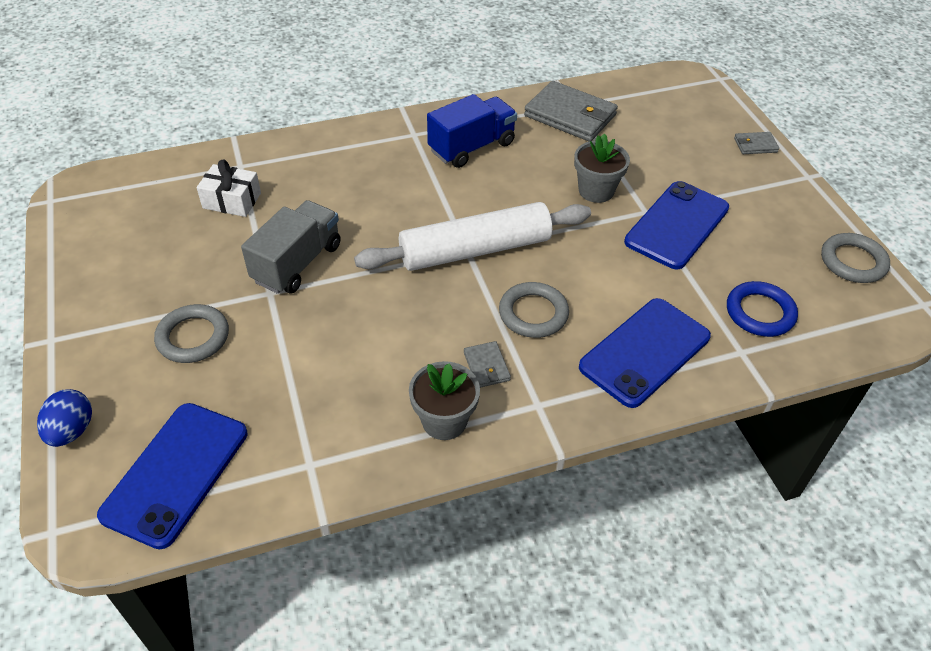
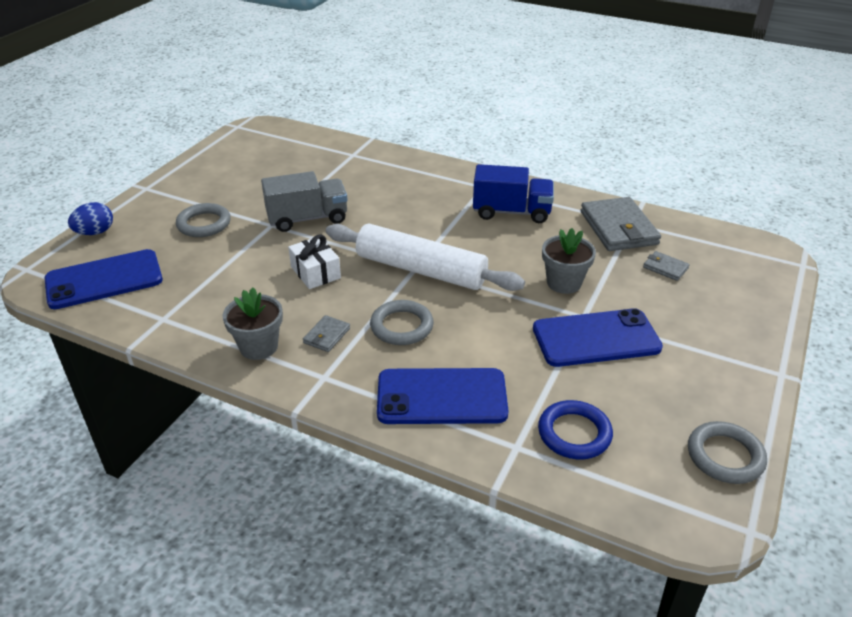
camera: 45 degrees right, 10 degrees down
white gift [196,160,261,217] -> white gift moved to [288,234,341,289]
grey wallet [734,132,779,154] -> grey wallet moved to [643,251,690,281]

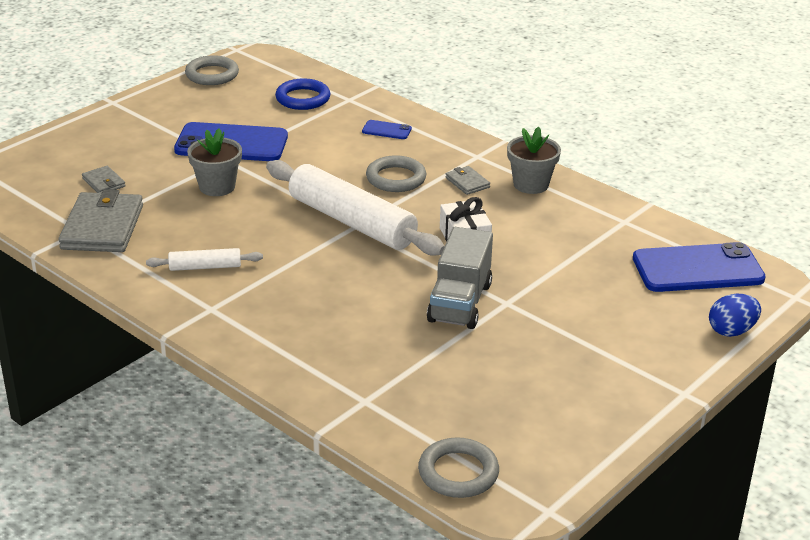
camera: 165 degrees left, 5 degrees down
grey ring [176,203,231,237] -> grey ring moved to [418,437,499,498]
grey truck [261,171,348,232] -> grey truck turned 75 degrees counterclockwise [427,227,493,329]
grey wallet [303,315,350,352] -> grey wallet turned 75 degrees counterclockwise [446,166,490,195]
blue phone [377,368,509,424] -> blue phone [362,120,412,139], size x0.44
blue truck [473,164,554,223] -> white rolling pin [146,248,263,271]

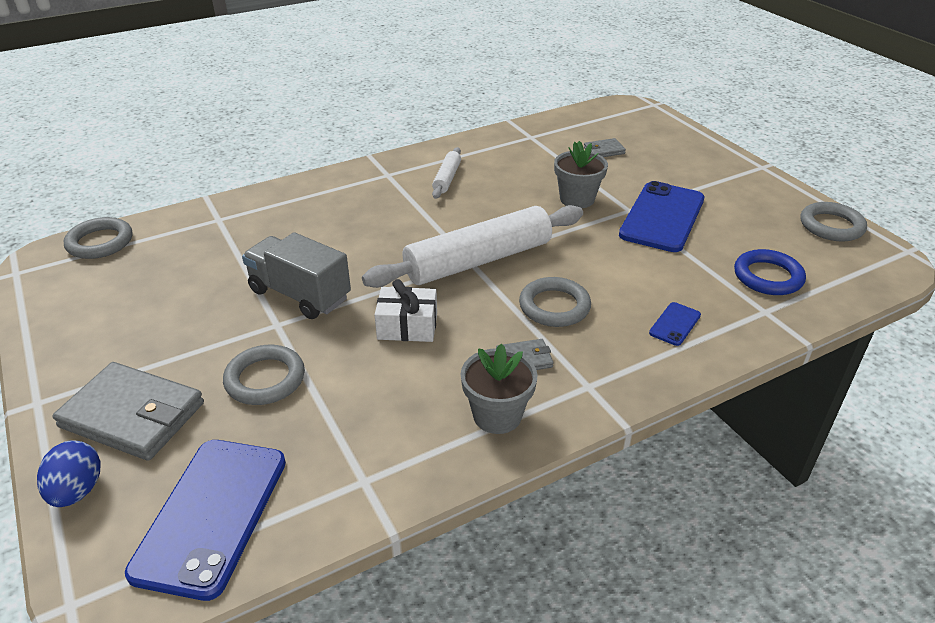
camera: 110 degrees right, 5 degrees up
grey wallet [58,189,143,252] -> grey wallet moved to [52,362,204,461]
none -> grey ring [223,345,305,405]

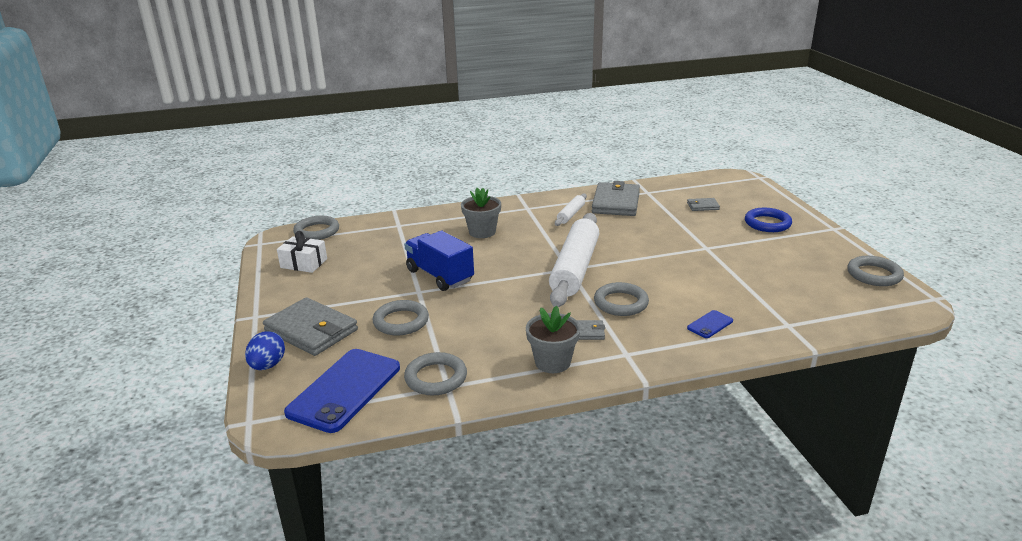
camera: 15 degrees right, 10 degrees down
grey truck [242,232,351,319] -> blue truck [404,231,474,291]
white rolling pin [362,205,583,288] -> white rolling pin turned 60 degrees counterclockwise [549,213,599,307]
white gift [375,279,437,342] -> white gift moved to [277,231,327,273]
grey flower pot [554,141,608,208] -> grey flower pot moved to [461,188,501,238]
blue phone [619,181,704,252] -> none
blue ring [734,249,806,295] -> blue ring moved to [745,208,792,232]
none -> grey ring [404,352,467,395]
none -> grey wallet [592,181,640,216]

